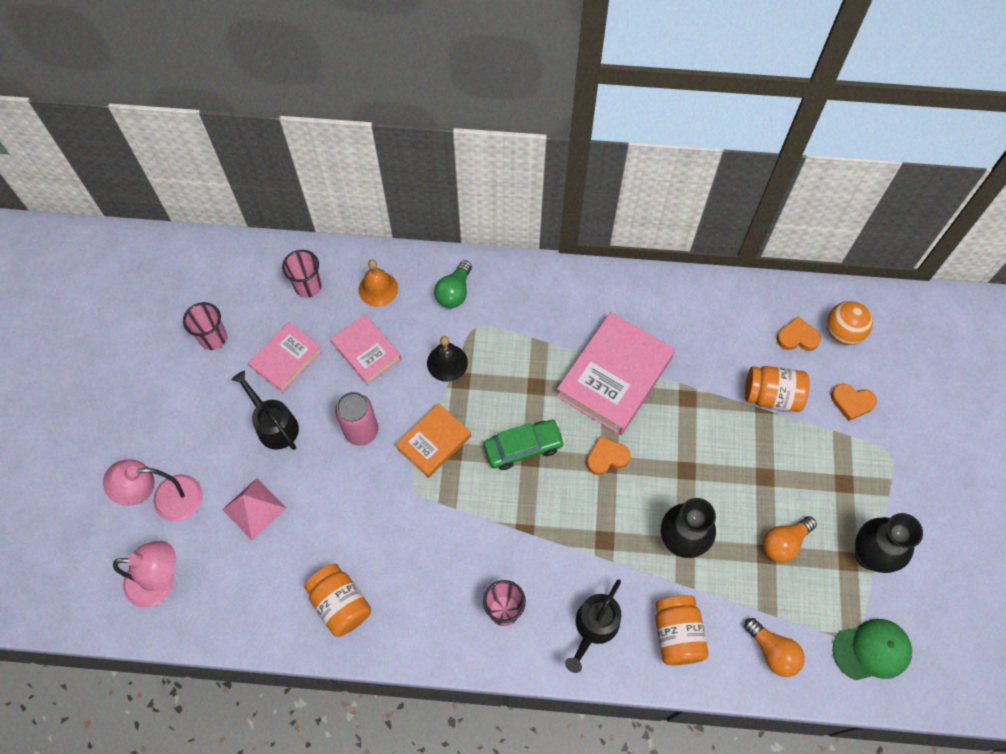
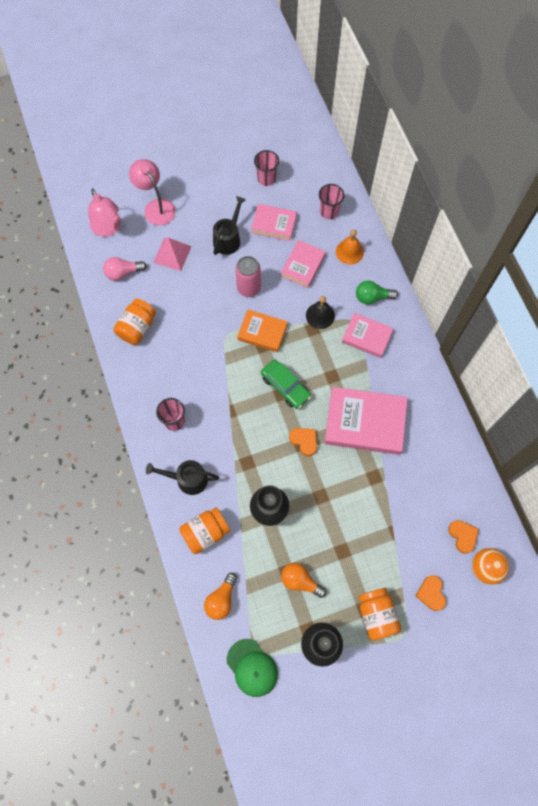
camera: 65 degrees right, 5 degrees up
orange jar [745,366,809,412] -> orange jar moved to [359,588,401,640]
none -> pink light bulb [103,257,147,281]
none -> pink book [342,313,394,358]

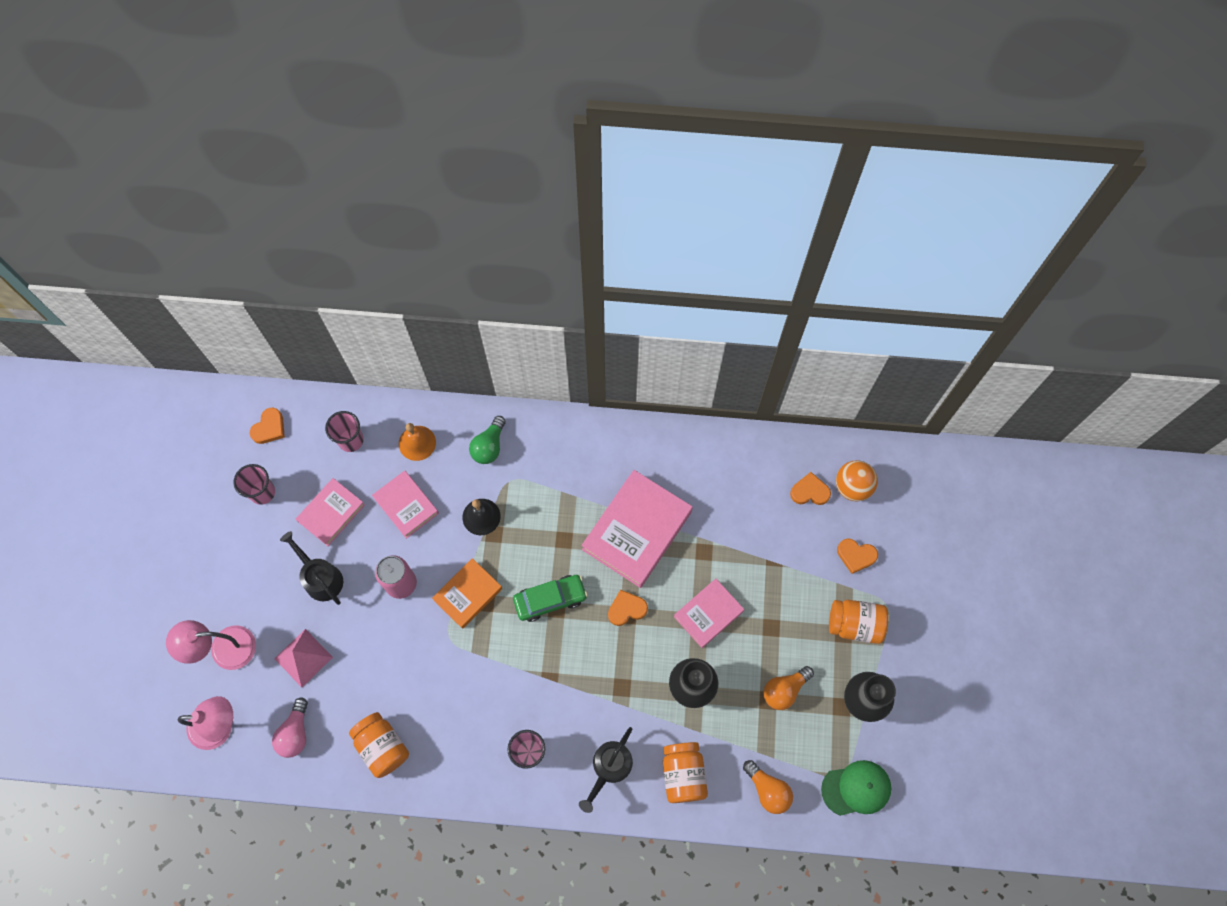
camera: 65 degrees left, 0 degrees up
pink book [342,313,394,358] -> pink book moved to [674,578,744,648]
none -> orange heart [250,408,285,444]

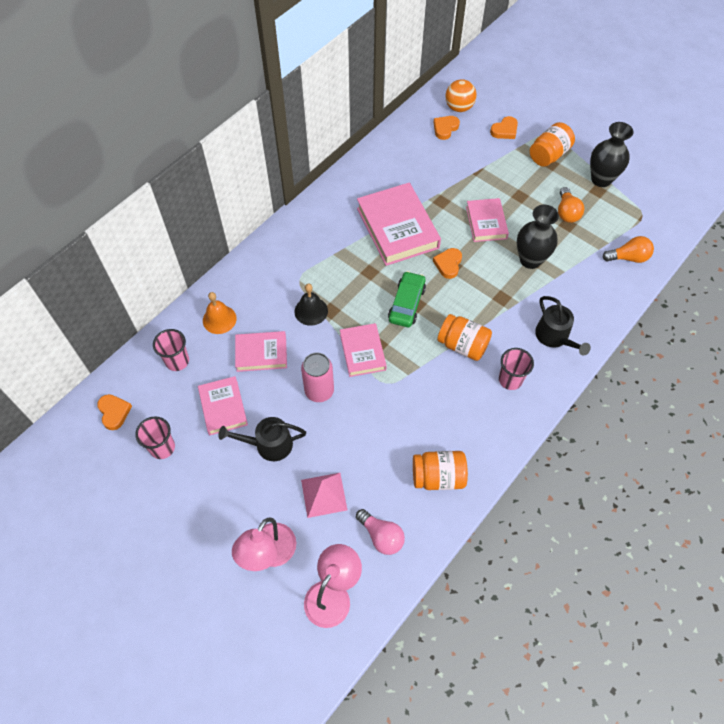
camera: 55 degrees left, 10 degrees down
orange book [432,558,502,629] -> pink book [340,323,387,377]
green light bulb [469,416,506,464] -> none
orange jar [663,742,708,803] -> orange jar moved to [437,314,492,361]
green cap [821,760,891,816] -> none

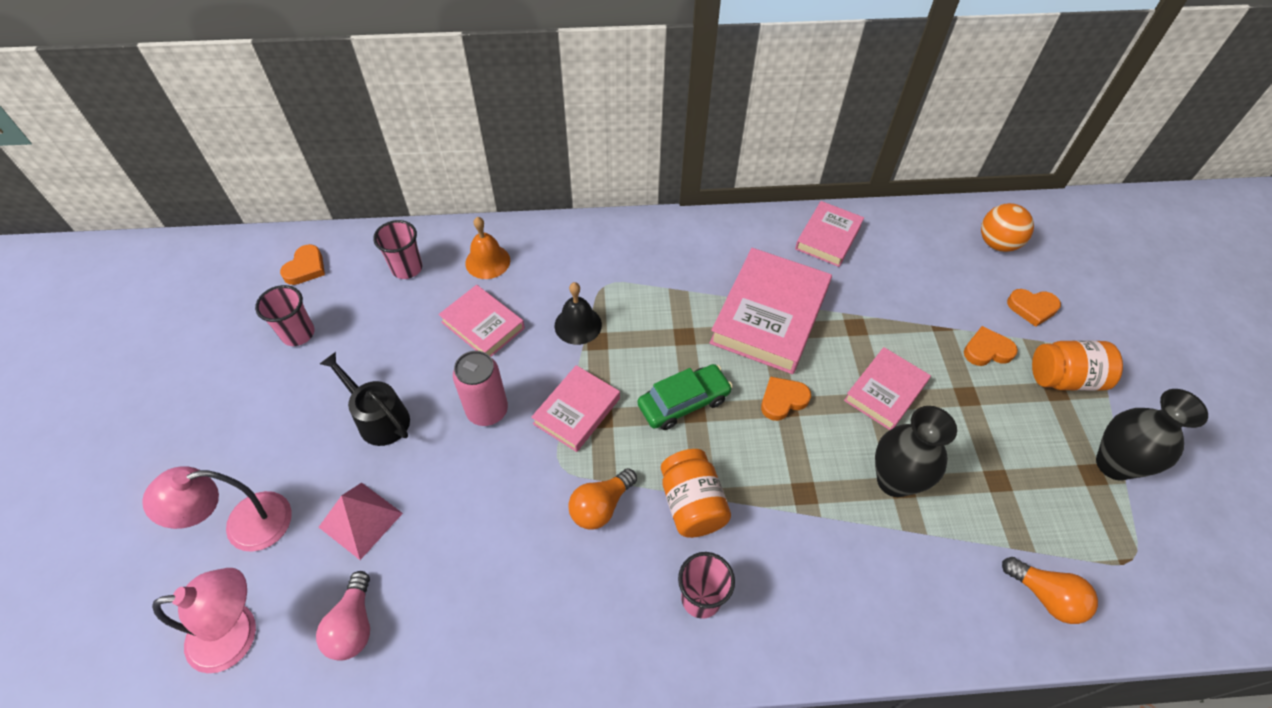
camera: 45 degrees right, 5 degrees down
pink book [198,376,248,435] -> pink book moved to [795,201,864,267]
orange jar [413,451,468,490] -> none
orange heart [433,116,460,140] -> orange heart moved to [964,326,1018,366]
black watering can [535,296,591,356] -> none
orange light bulb [558,187,585,223] -> orange light bulb moved to [568,468,637,529]

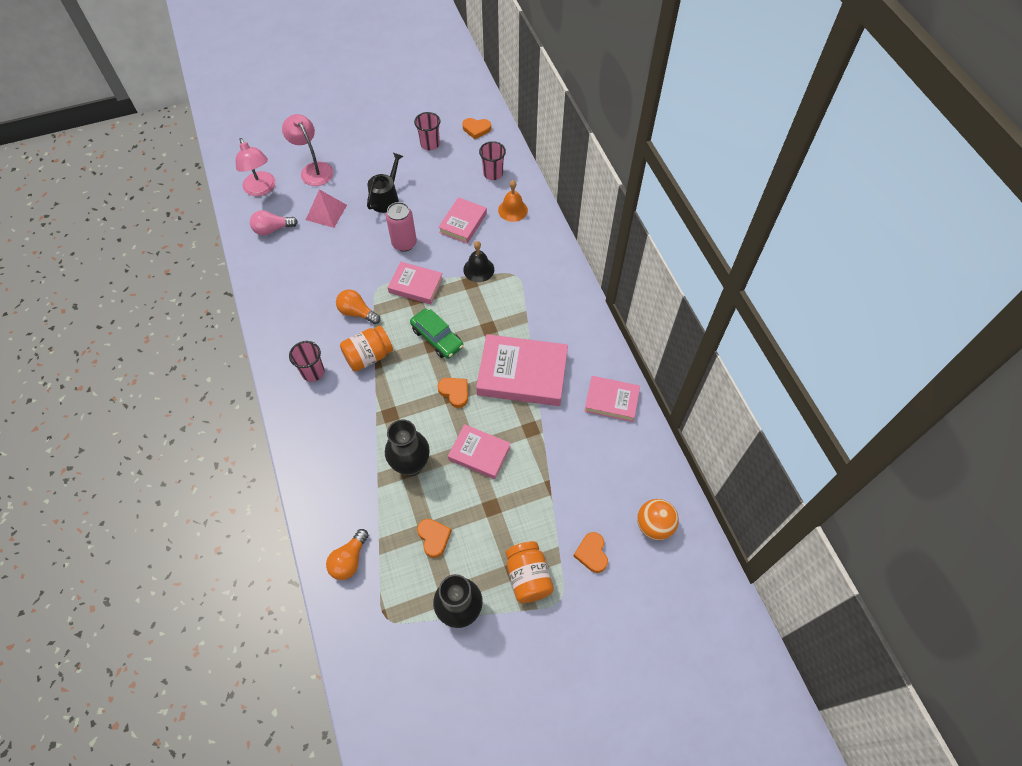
camera: 75 degrees right, 5 degrees up
orange heart [964,326,1018,366] -> orange heart moved to [417,519,452,558]

